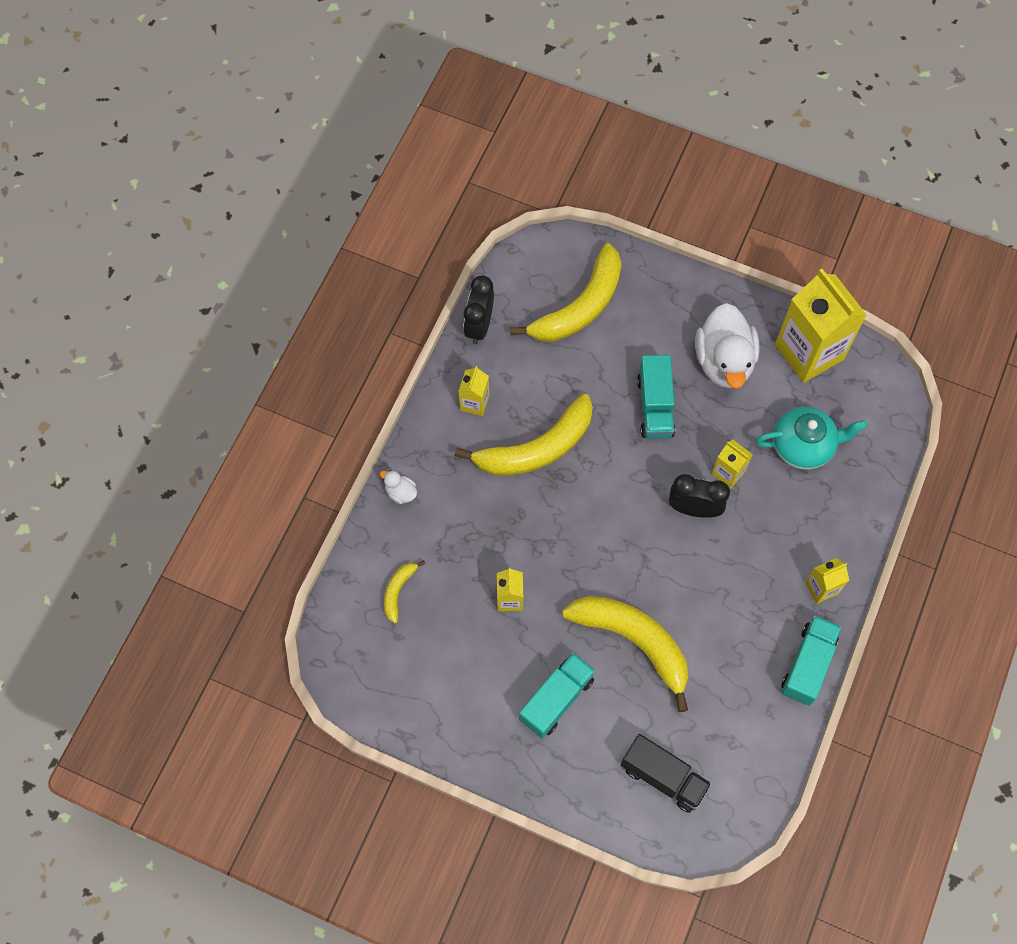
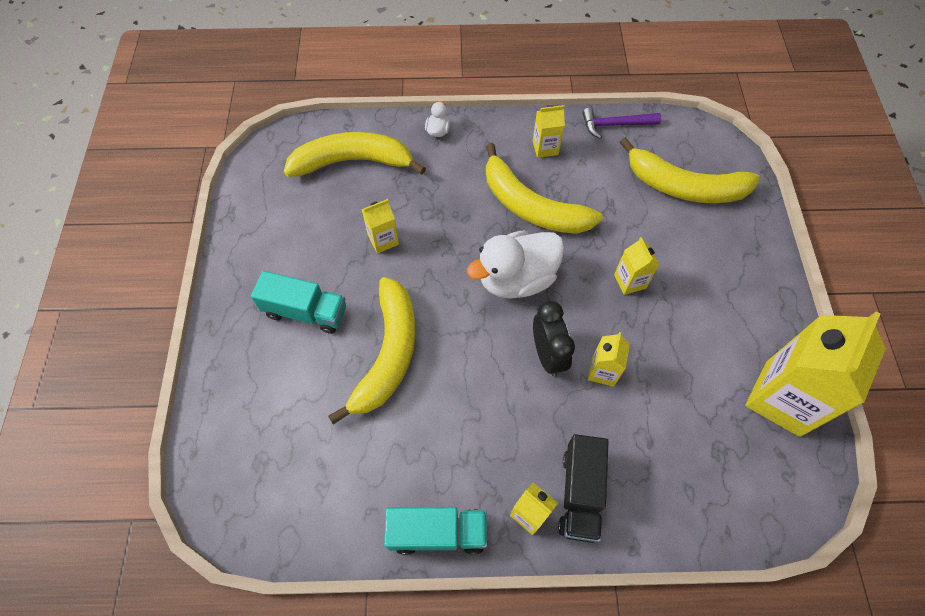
camera: 65 degrees right, 5 degrees down
yellow banana [384,560,425,624] -> yellow banana [284,132,426,177], size x2.18
black clock [463,275,494,344] -> purple hammer [582,108,661,139]
black truck [621,734,712,813] -> black truck moved to [558,434,609,543]
turquoise truck [637,355,675,439] -> yellow carton [614,237,659,295]
white duck [695,303,759,389] -> white duck moved to [467,230,565,299]
turquoise teapot [756,407,868,470] -> none

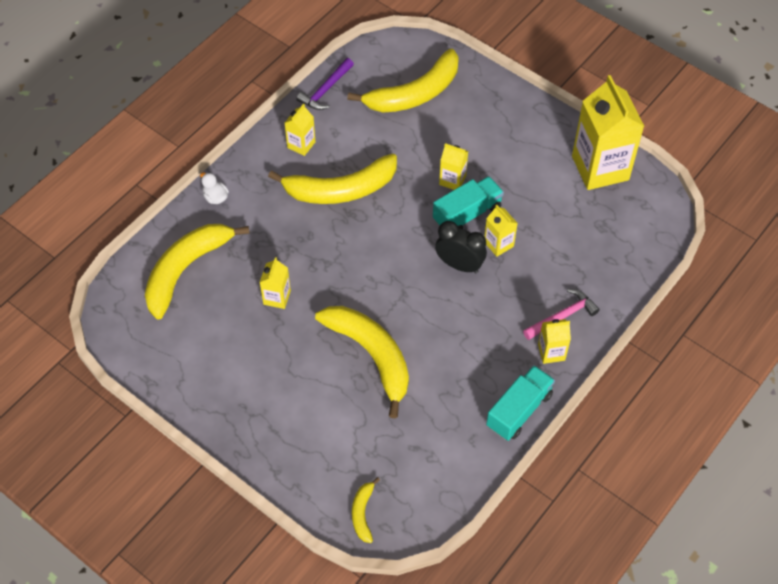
camera: 50 degrees left, 5 degrees down
turquoise truck [251,271,346,334] -> turquoise truck moved to [433,176,504,229]
white duck [467,230,565,299] -> none
black truck [558,434,609,543] -> pink hammer [523,289,600,340]
none -> yellow banana [352,477,380,543]

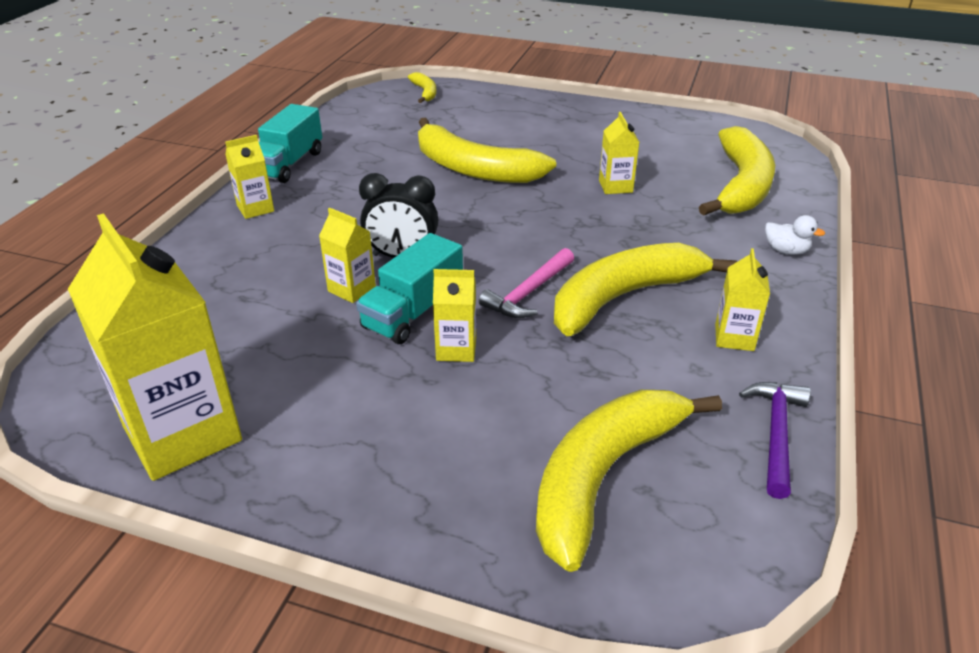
camera: 160 degrees right, 20 degrees down
pink hammer [523,289,600,340] -> pink hammer moved to [479,248,574,318]

